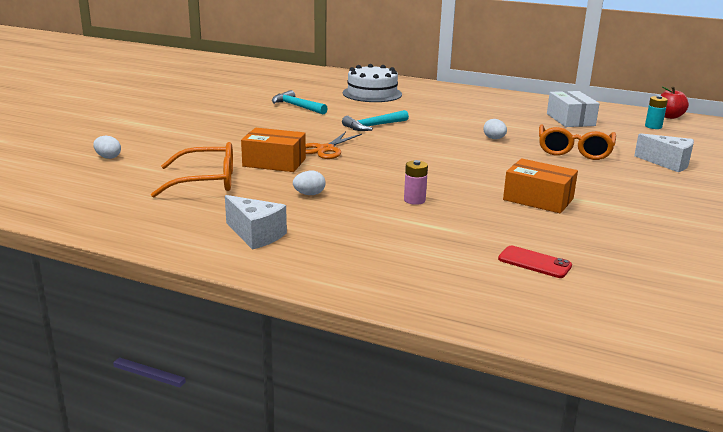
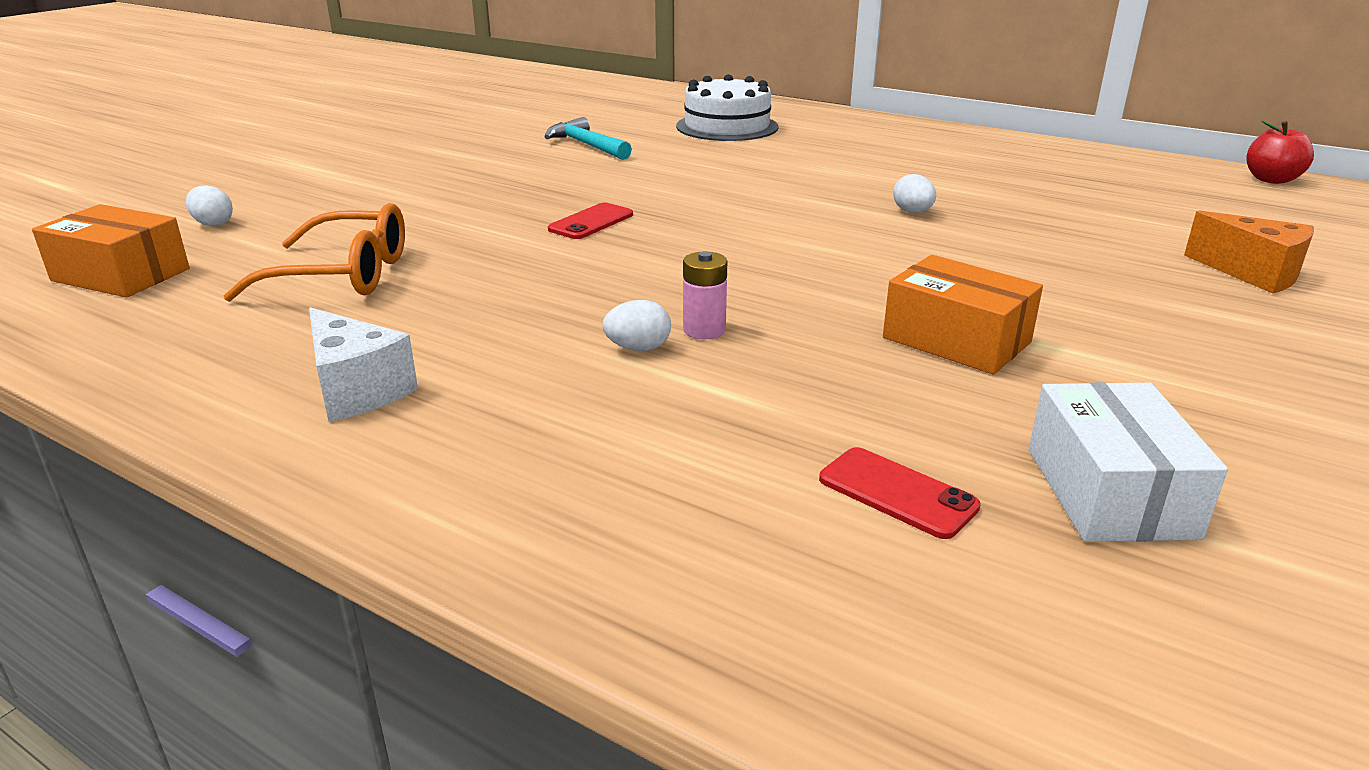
camera: 10 degrees right, 5 degrees up
orange box [241,128,306,172] -> orange box moved to [32,204,190,297]
white egg [293,171,326,195] -> white egg moved to [603,300,671,351]
orange scissors [306,132,362,159] -> red phone [548,203,633,239]
turquoise hammer [342,110,409,131] -> none
orange glasses [539,125,616,160] -> none
white box [547,91,600,127] -> white box moved to [1029,382,1228,542]
white cheese [634,133,694,172] -> orange cheese [1184,210,1314,294]
turquoise battery [645,95,668,129] -> none

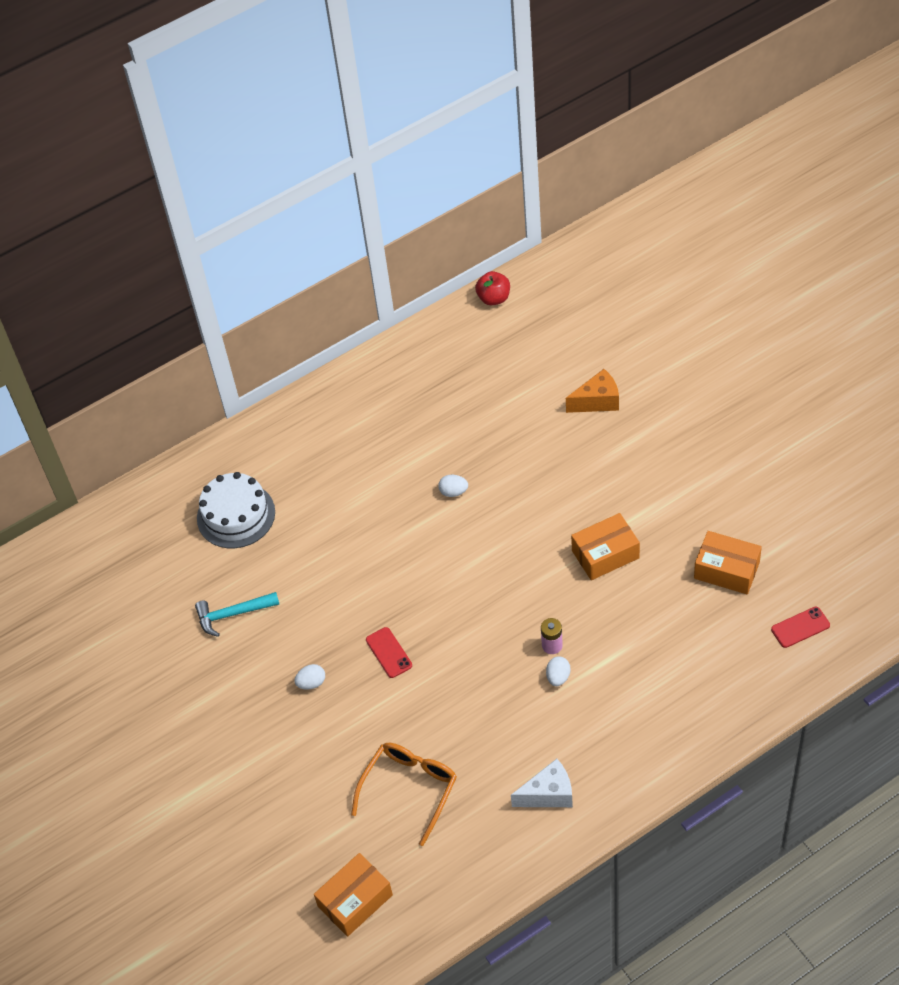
camera: 60 degrees left, 25 degrees up
white egg [186,185,233,226] -> white egg moved to [294,664,325,689]
red phone [819,447,981,539] -> red phone moved to [771,607,830,648]
white box [1029,382,1228,542] -> orange box [694,531,762,594]

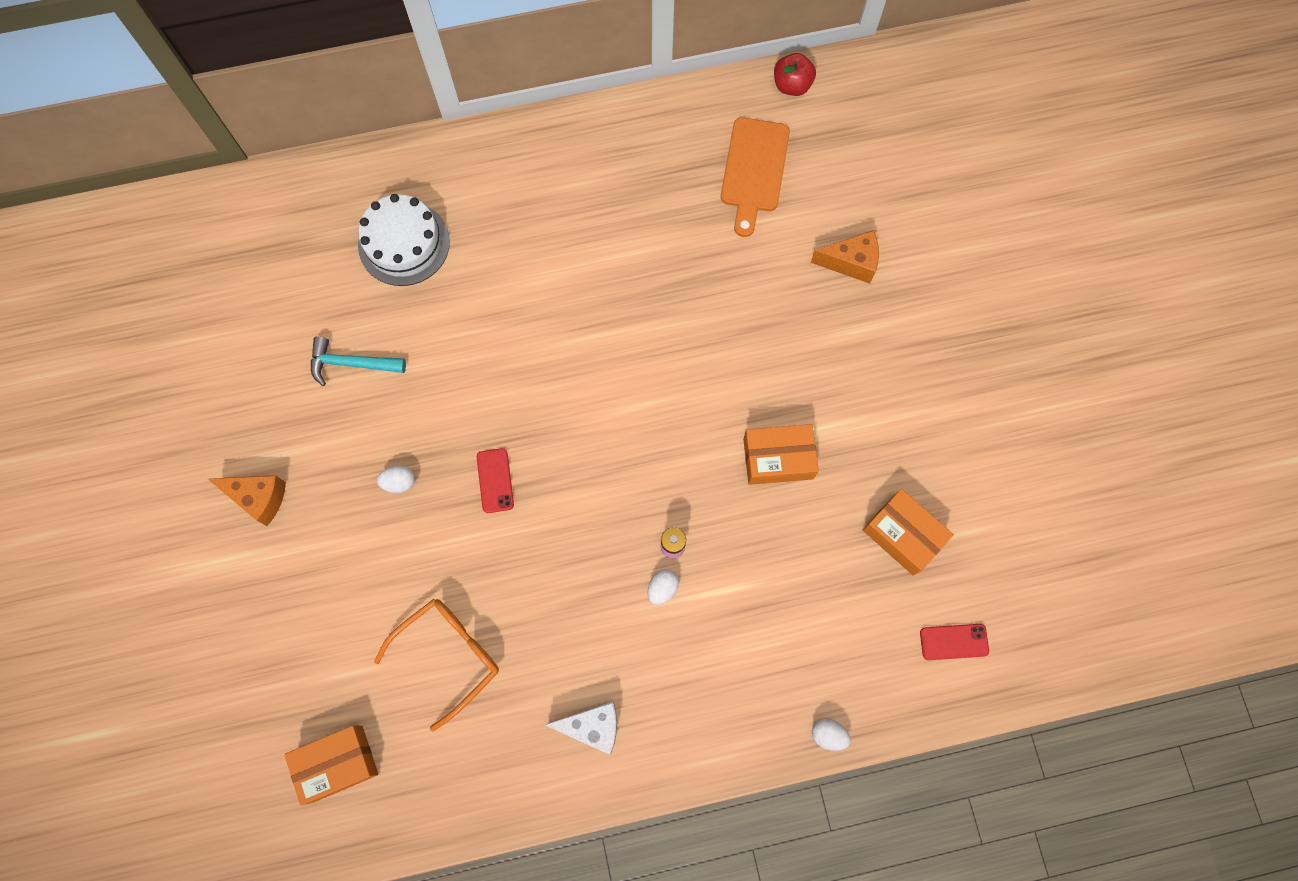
camera: 15 degrees right, 20 degrees up
white egg [438,475,468,497] -> white egg moved to [812,718,851,751]
none -> orange cheese [208,475,286,526]
none -> orange cutting board [721,117,790,237]

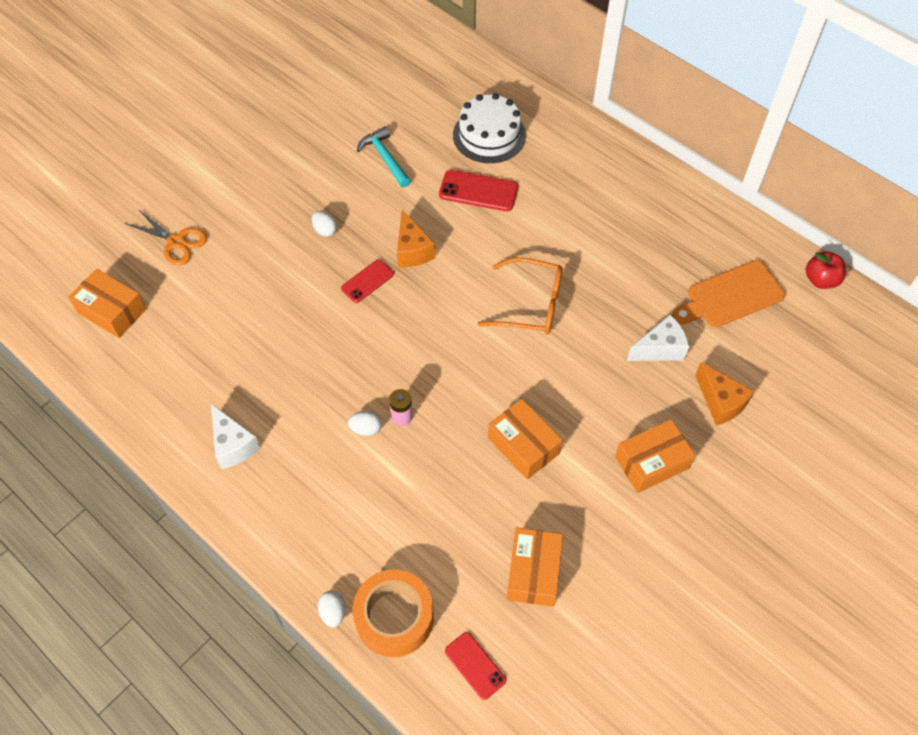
camera: 55 degrees right, 15 degrees down
orange cheese [208,475,286,526] -> orange cheese moved to [397,209,435,267]
orange glasses [374,599,499,731] -> orange glasses moved to [478,257,563,334]
none -> orange scissors [125,209,207,265]
none -> orange tape [353,569,434,657]
none -> red phone [439,170,518,211]
none -> orange box [615,419,696,493]
none -> white cheese [627,315,689,361]

